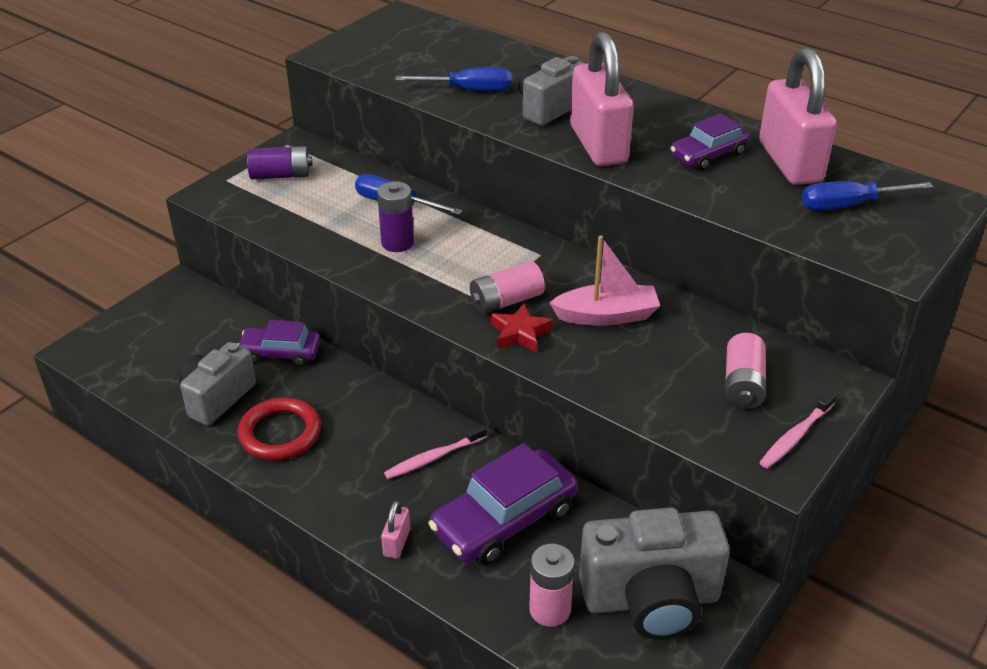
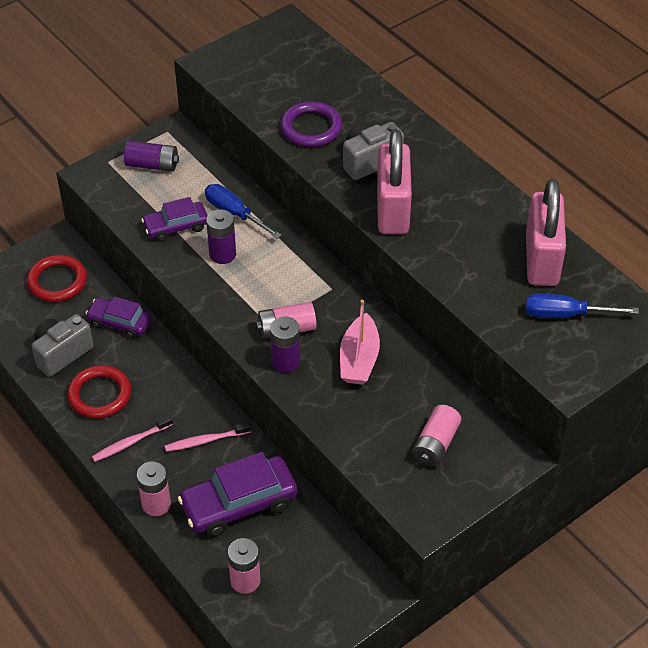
camera: 15 degrees right, 10 degrees up
pink padlock [381,500,410,559] -> pink battery [137,462,171,516]
blue screwdriver [395,67,512,91] -> purple ring [280,101,342,147]
red star [491,303,553,353] -> purple battery [270,316,300,373]
pink boat [549,236,660,326] -> pink boat turned 90 degrees clockwise [340,300,380,385]
grey camera [579,508,730,640] -> none
purple car [670,113,749,170] -> purple car moved to [141,197,208,241]
pink toothbrush [759,391,836,468] -> pink toothbrush moved to [92,415,173,462]
none -> red ring [27,255,87,302]

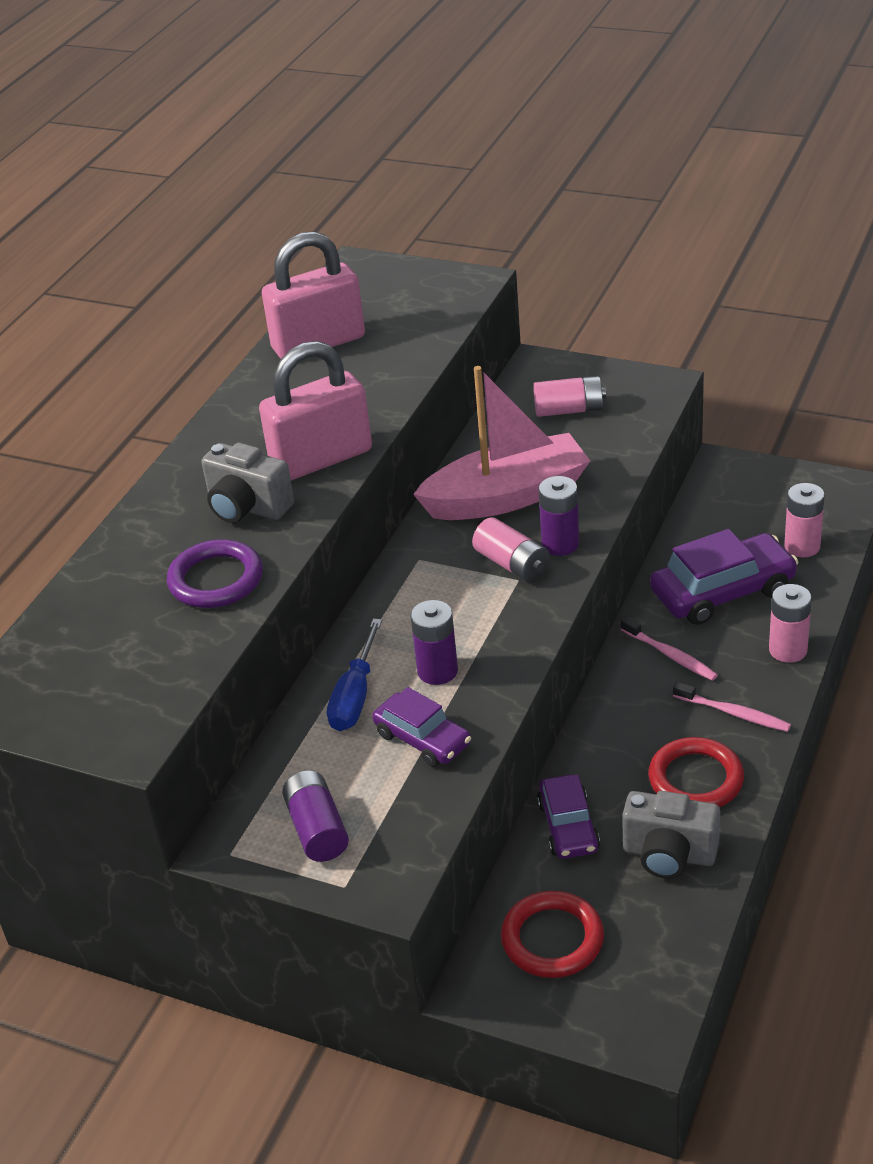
camera: 115 degrees left, 10 degrees down
purple car [178,452,298,537] -> purple car turned 60 degrees counterclockwise [650,529,798,625]
pink boat [340,300,380,385] -> pink boat [413,366,590,520], size x1.60
blue screwdriver [526,293,639,318] -> none

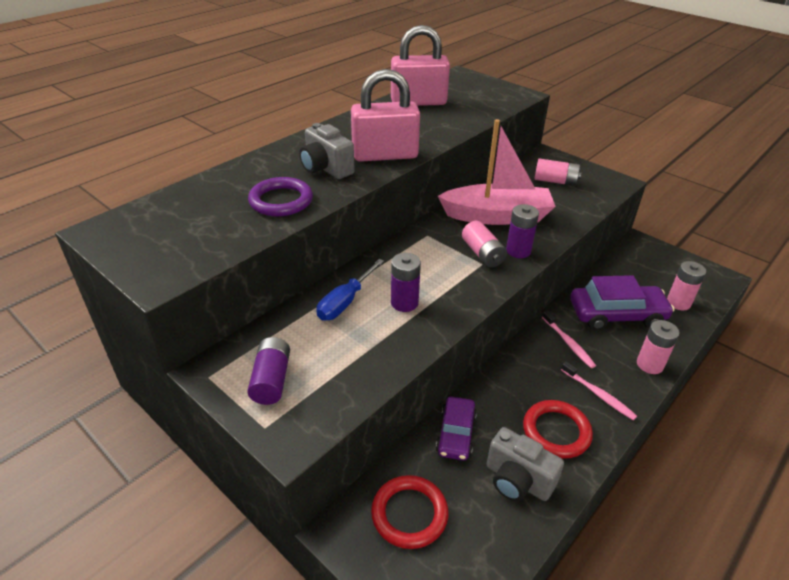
camera: 15 degrees right, 0 degrees up
purple car [372,687,471,767] -> none

